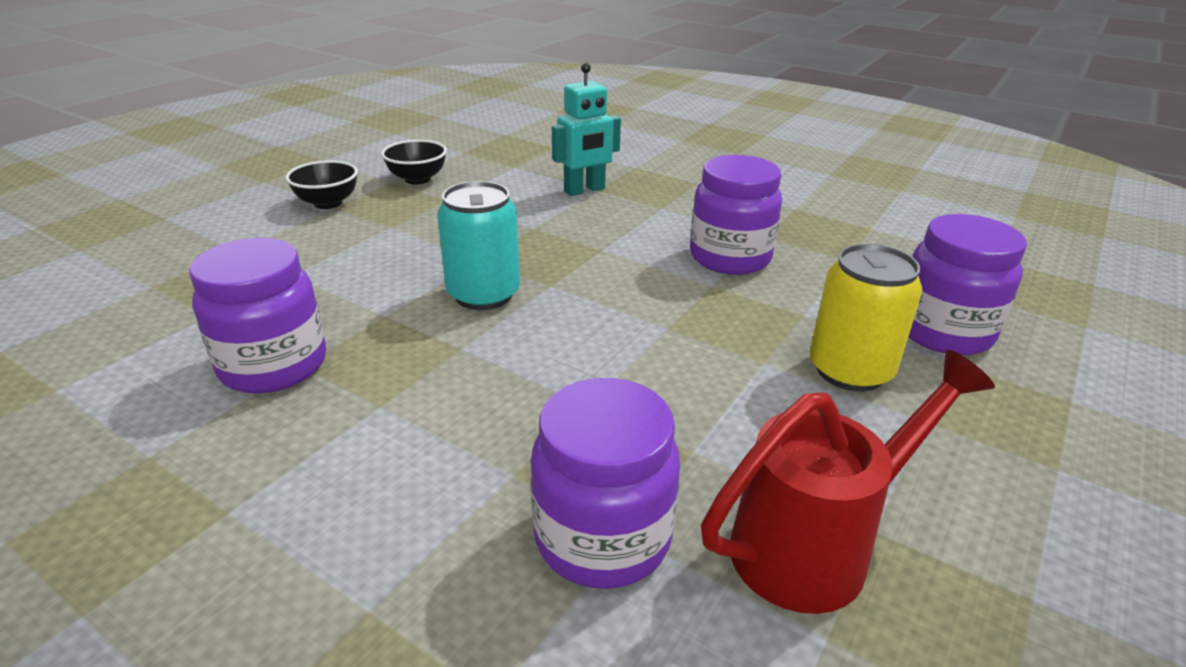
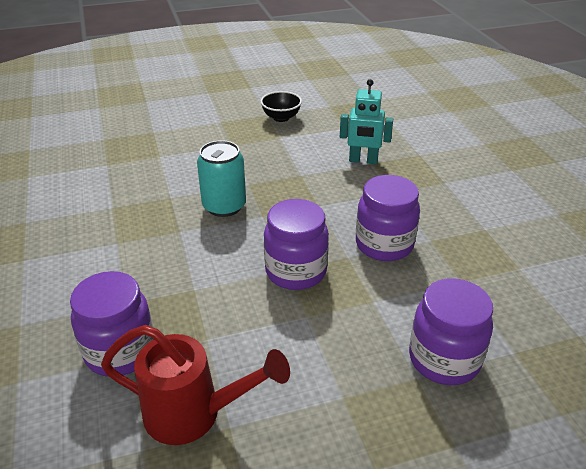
camera: 40 degrees right, 5 degrees up
purple jar [190,238,326,394] -> purple jar moved to [264,199,329,290]
black bowl [285,160,358,209] -> none
yellow can [810,244,922,392] -> none

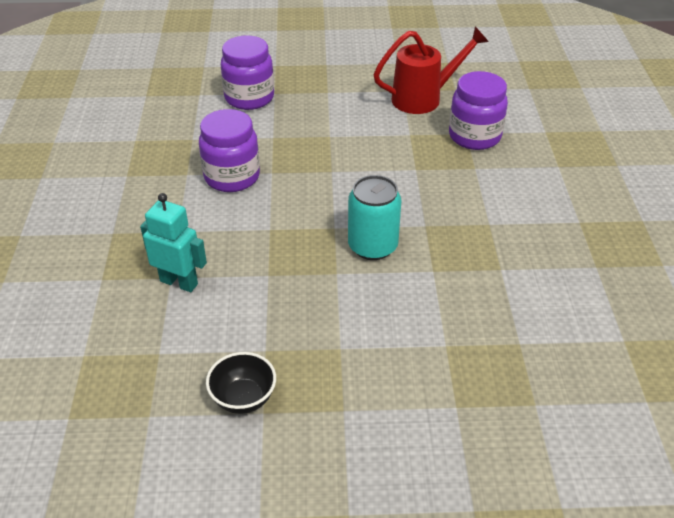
camera: 165 degrees left, 5 degrees up
red watering can [101,325,290,445] -> red watering can turned 135 degrees clockwise [373,27,489,114]
purple jar [264,199,329,290] -> none

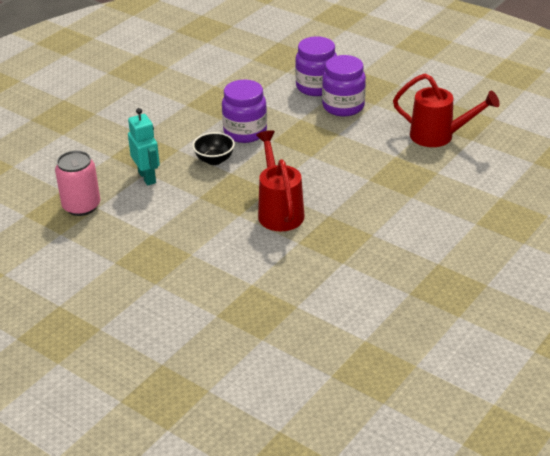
camera: 40 degrees right, 5 degrees down
black bowl [206,352,276,414] -> black bowl moved to [192,132,235,165]
turquoise can [348,175,401,260] -> red watering can [256,130,305,231]
purple jar [449,71,508,150] -> purple jar moved to [322,55,366,117]
none -> pink can [55,150,100,216]

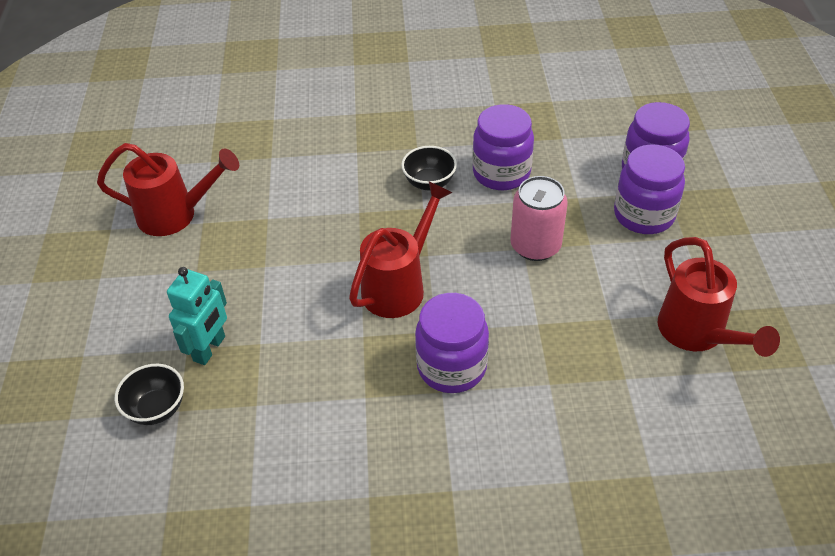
camera: 50 degrees right, 10 degrees up
pink can [55,150,100,216] -> pink can moved to [510,176,568,261]
turquoise robot [128,108,160,186] -> turquoise robot moved to [167,267,227,365]
none -> red watering can [97,143,239,236]
none -> black bowl [115,364,184,425]
none -> purple jar [415,293,489,393]

